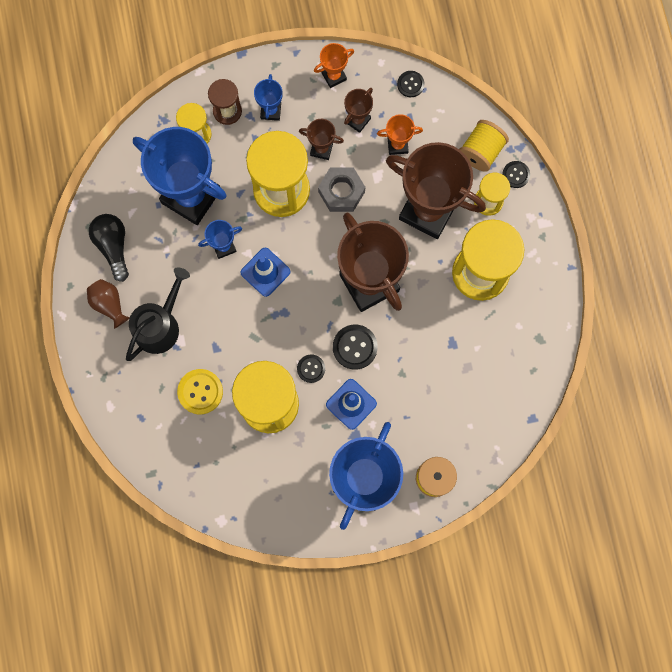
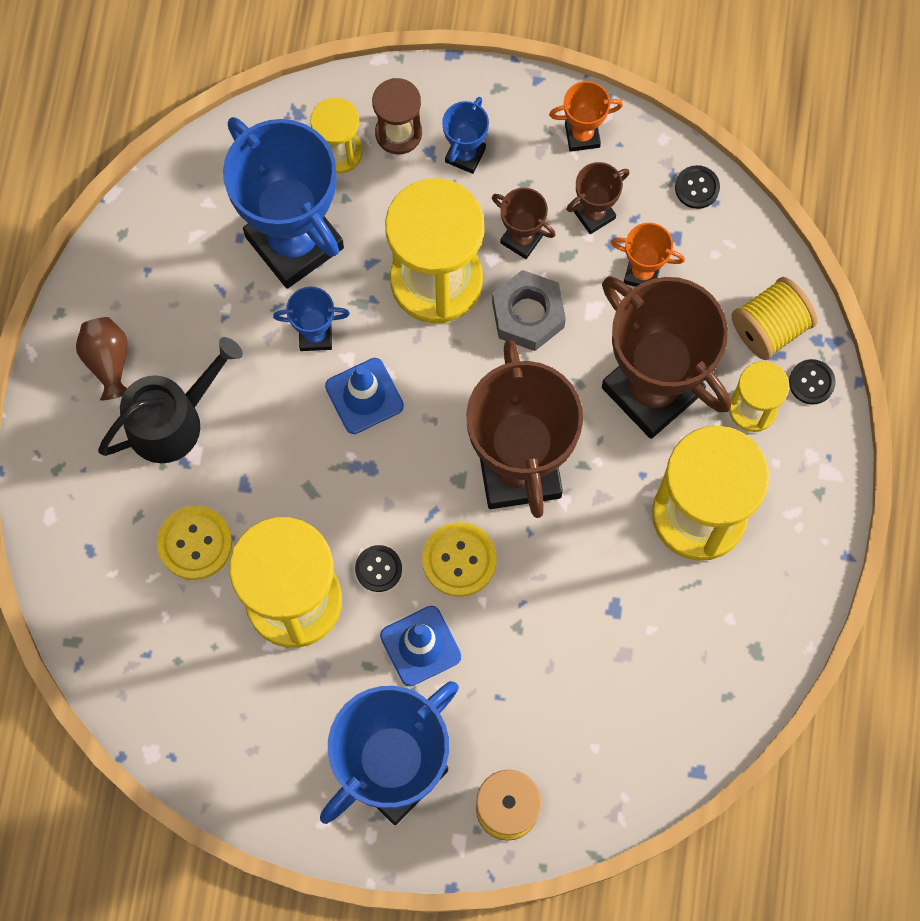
camera: 20 degrees right, 5 degrees down
black light bulb [89,214,129,282] -> none
black button [333,325,378,370] -> yellow button [422,522,497,597]

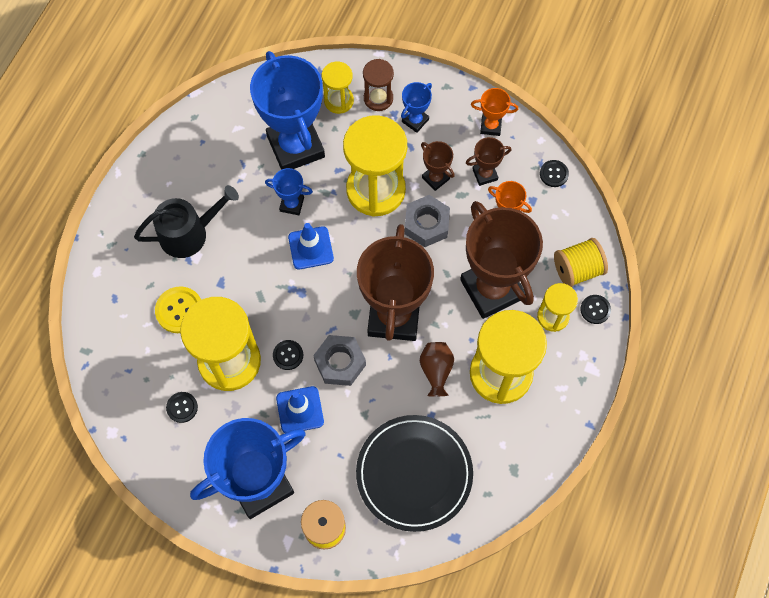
camera: 15 degrees right, 5 degrees down
brown vase [76,317,128,400] -> brown vase moved to [420,342,454,396]
yellow button [422,522,497,597] -> grey nut [313,335,366,386]
none -> black button [166,392,198,423]
none -> black plate [356,415,473,532]

